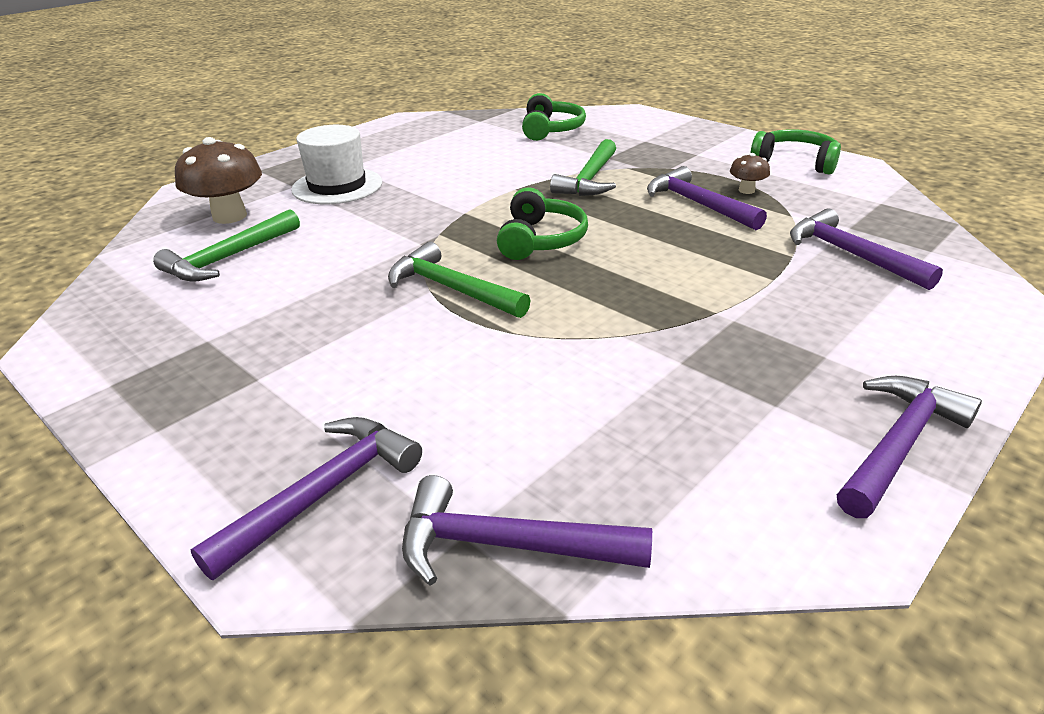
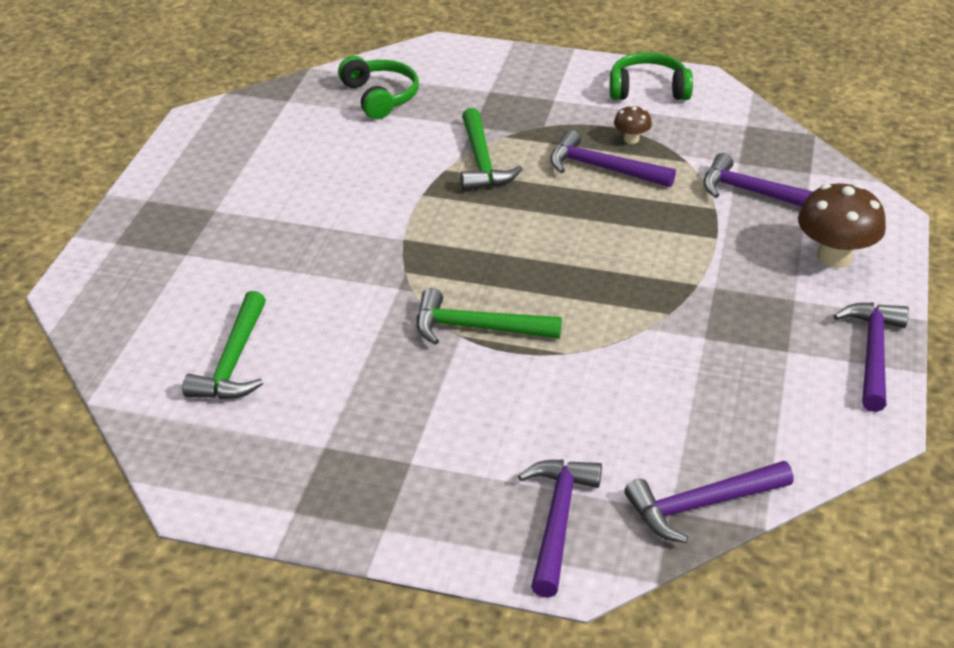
camera: 30 degrees left, 5 degrees up
brown mushroom [175,137,262,224] -> brown mushroom moved to [798,183,886,268]
white hat [291,125,382,204] -> none
green headphones [497,187,588,260] -> none

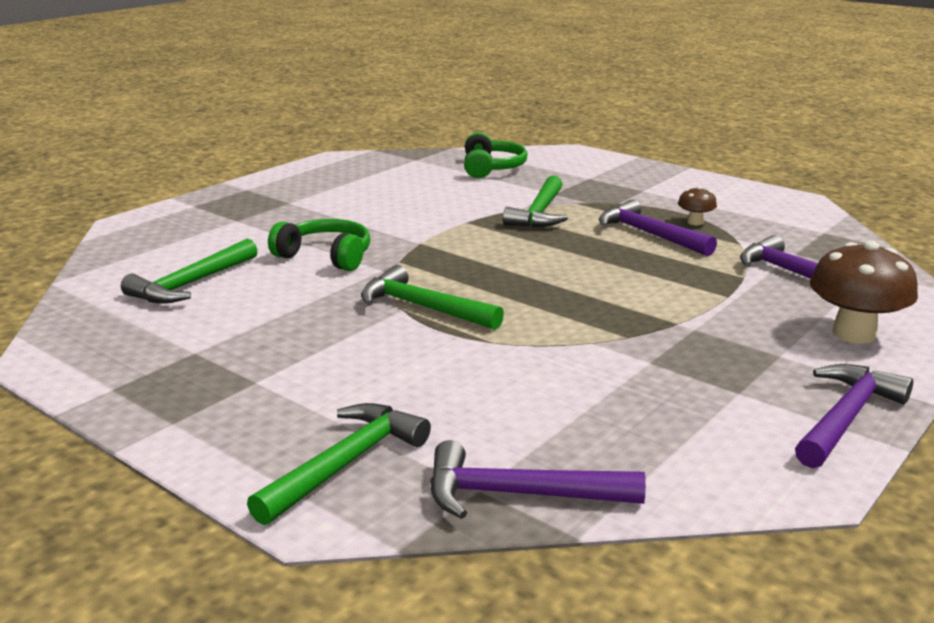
camera: 25 degrees right, 15 degrees down
purple hammer [518,459,602,598] -> green hammer [247,403,431,525]
green headphones [610,52,693,100] -> green headphones moved to [268,219,370,271]

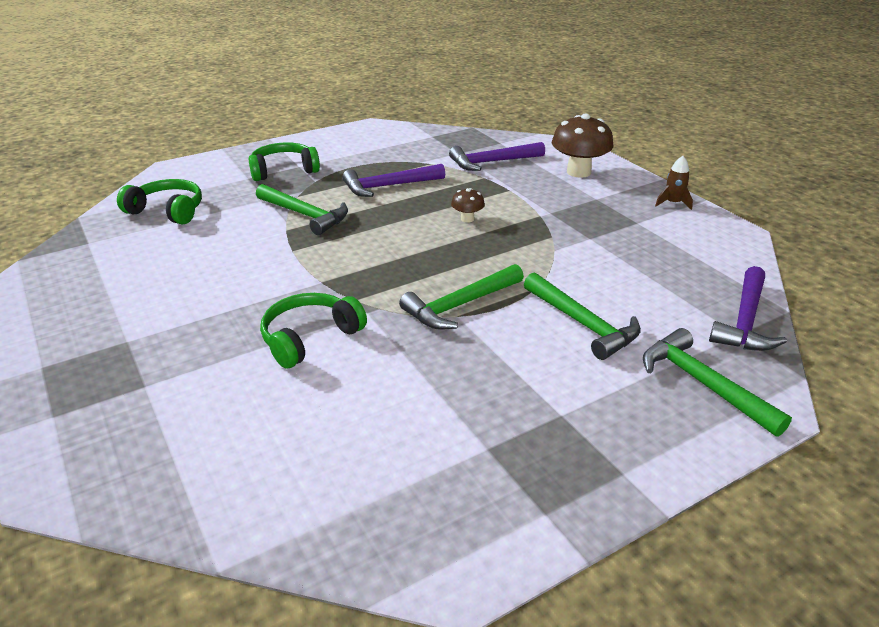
camera: 70 degrees left, 10 degrees up
green hammer [121,239,258,304] -> green hammer moved to [524,273,641,360]
brown mushroom [678,186,717,225] -> brown mushroom moved to [451,188,485,223]
purple hammer [795,364,913,468] -> brown rocket [655,156,693,210]
none -> green headphones [249,142,320,181]

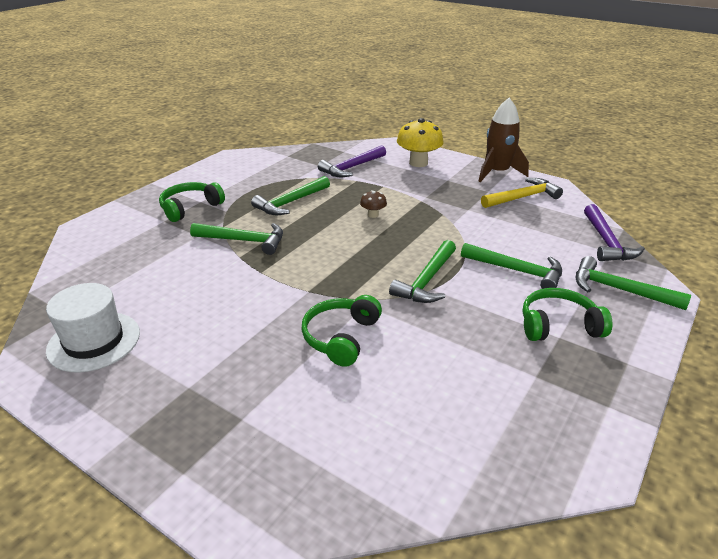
camera: 25 degrees left, 0 degrees up
green headphones [117,179,202,224] -> green headphones moved to [523,288,613,341]
purple hammer [342,164,445,197] -> green hammer [251,176,330,215]
brown mushroom [552,113,613,178] -> yellow mushroom [397,118,444,167]
brown rocket [655,156,693,210] -> brown rocket [478,98,529,182], size x2.04
none -> white hat [46,283,140,372]
none -> yellow hammer [481,178,563,208]

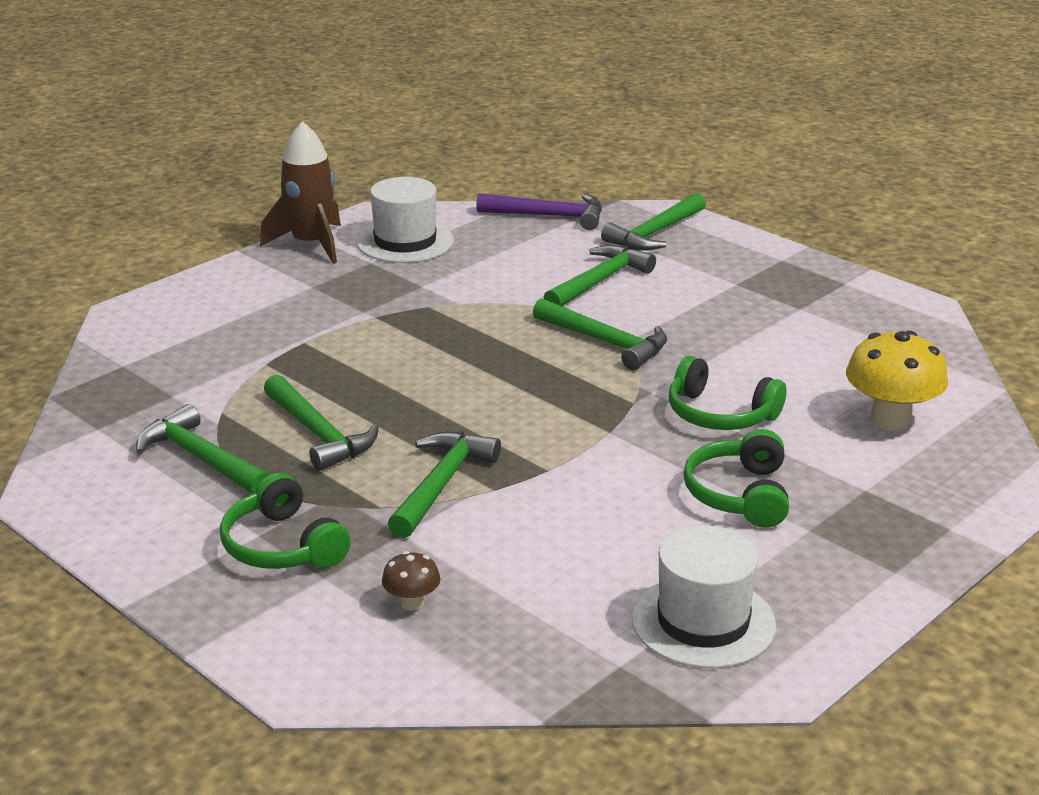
camera: 80 degrees left, 5 degrees down
purple hammer [318,145,386,177] -> none
brown mushroom [360,190,387,218] -> brown mushroom moved to [382,551,440,611]
yellow mushroom [397,118,444,167] -> yellow mushroom moved to [846,331,948,430]
yellow hammer [481,178,563,208] -> white hat [357,177,454,263]
green headphones [523,288,613,341] -> green headphones moved to [683,429,789,528]
none -> green hammer [136,404,270,494]

